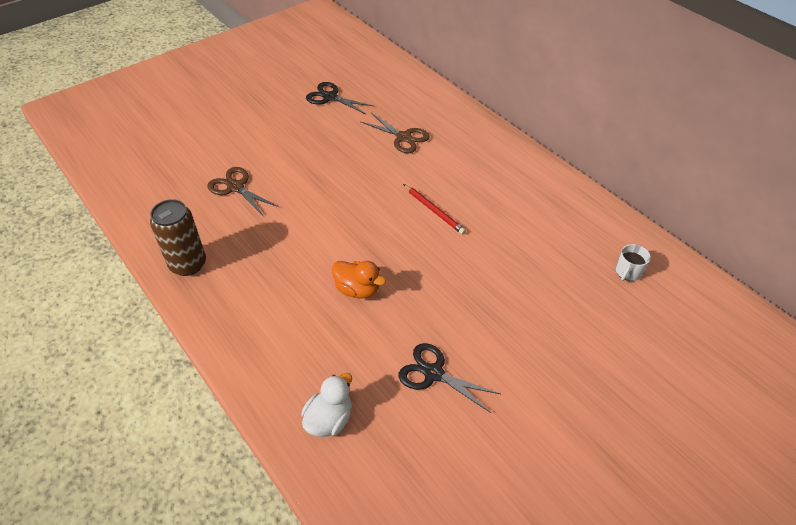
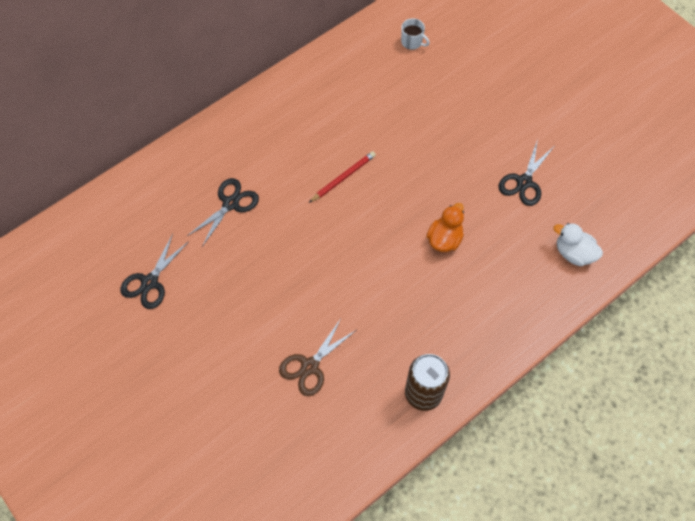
camera: 90 degrees left, 15 degrees up
brown scissors [361,113,430,153] -> black scissors [187,178,259,247]

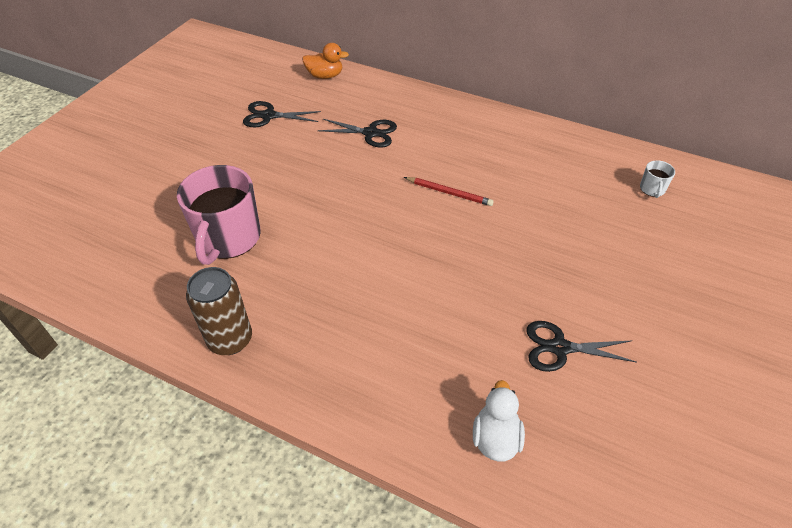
camera: 65 degrees right, 15 degrees down
brown scissors [279,319,356,396] -> pink mug [177,165,261,265]
orange duck [427,203,464,252] -> orange duck moved to [302,43,349,79]

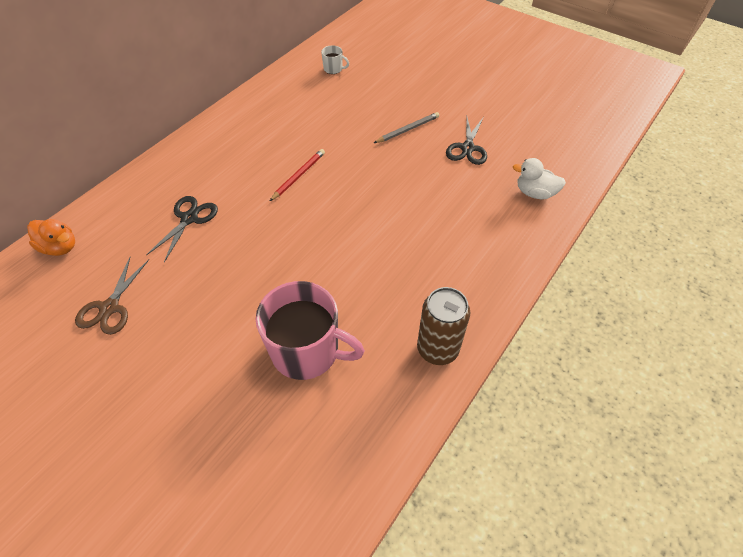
camera: 80 degrees left, 5 degrees up
black scissors [243,101,321,127] -> brown scissors [75,256,149,335]
orange duck [302,43,349,79] -> orange duck turned 105 degrees clockwise [27,219,75,256]
none -> grey pencil [374,112,439,143]

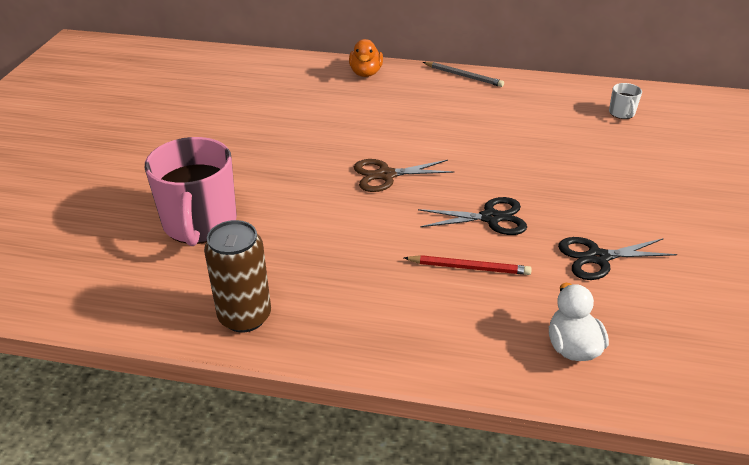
camera: 65 degrees right, 15 degrees down
orange duck [27,219,75,256] -> orange duck moved to [349,39,383,77]
brown scissors [75,256,149,335] -> brown scissors moved to [354,159,455,192]
black scissors [146,196,218,262] -> black scissors moved to [418,197,527,235]
red pencil [270,149,325,201] -> red pencil moved to [404,255,532,275]
grey pencil [374,112,439,143] -> grey pencil moved to [423,62,504,87]

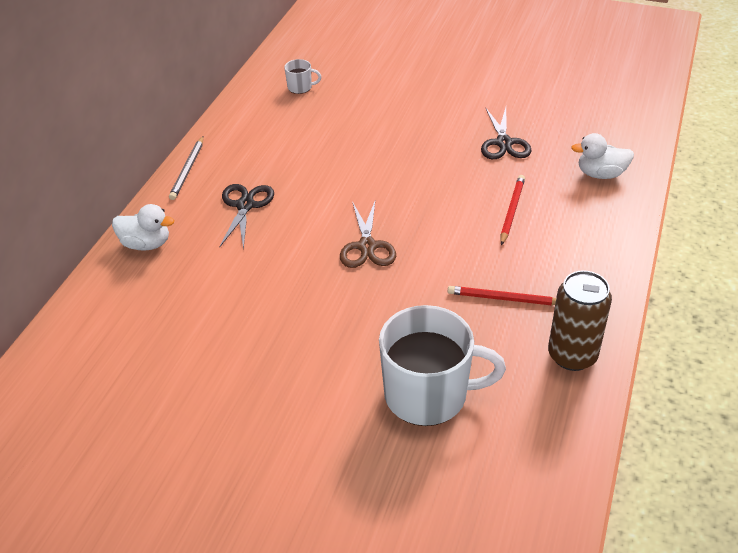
camera: 80 degrees left, 5 degrees up
pink mug [145,137,237,246] -> white mug [379,305,506,426]
orange duck [349,39,383,77] -> white duck [112,204,174,251]
black scissors [418,197,527,235] -> black scissors moved to [219,184,274,250]
grey pencil [423,62,504,87] -> grey pencil turned 150 degrees clockwise [169,136,204,200]
none -> red pencil [448,286,556,305]

